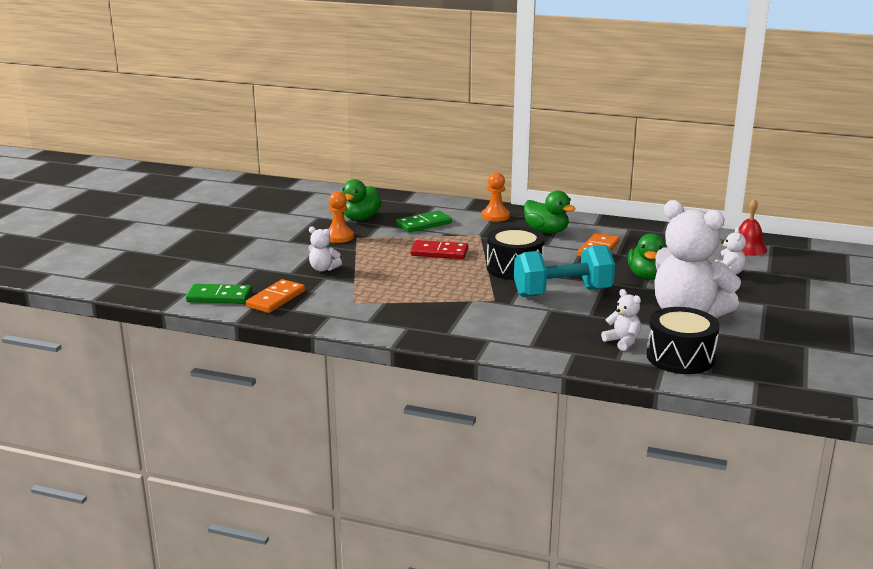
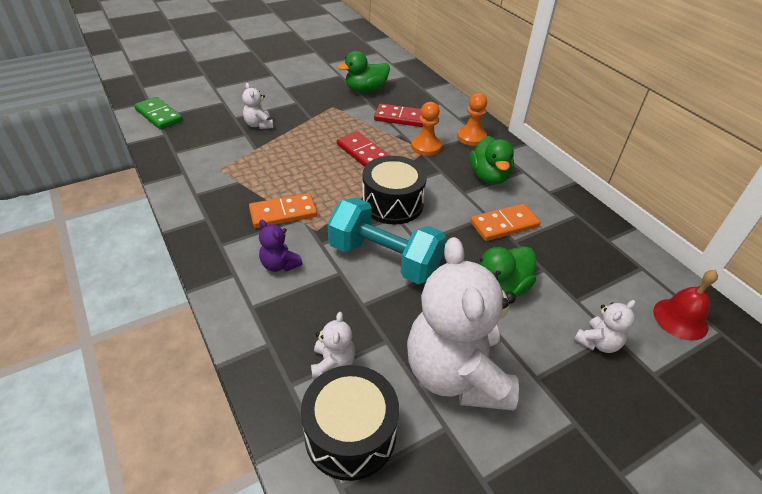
camera: 40 degrees right, 20 degrees up
orange domino [246,279,305,313] -> orange domino moved to [249,193,317,228]
orange pawn [328,191,354,243] -> orange pawn moved to [411,102,442,156]
green domino [396,210,452,233] -> red domino [374,104,423,127]
none -> purple teddy bear [259,220,303,272]

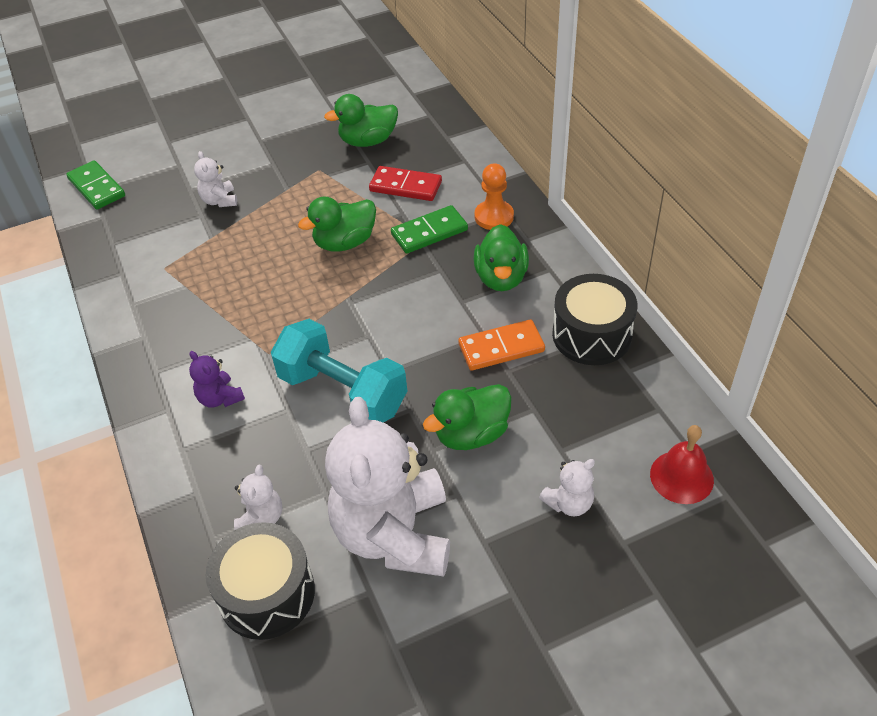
camera: 10 degrees right, 5 degrees up
orange domino [249,193,317,228] -> none
red domino [337,131,390,167] -> green duck [298,196,376,252]
black drum [362,156,427,225] -> black drum moved to [552,274,637,365]
orange pawn [411,102,442,156] -> green domino [391,205,468,254]

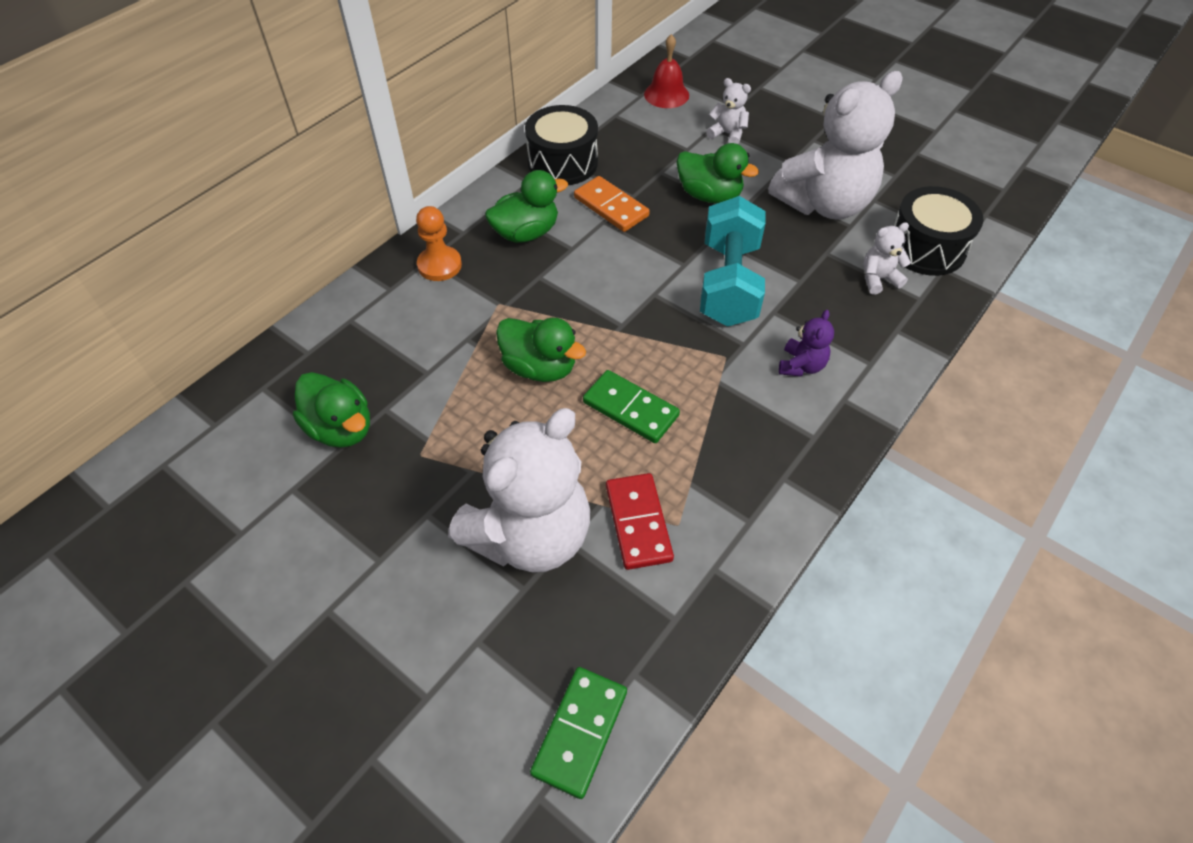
camera: 120 degrees left, 5 degrees up
white teddy bear [194,151,237,207] -> white teddy bear [448,408,590,573], size x2.38
red domino [369,166,442,201] -> red domino moved to [606,473,674,570]
green domino [391,205,468,254] -> green domino moved to [583,370,680,443]

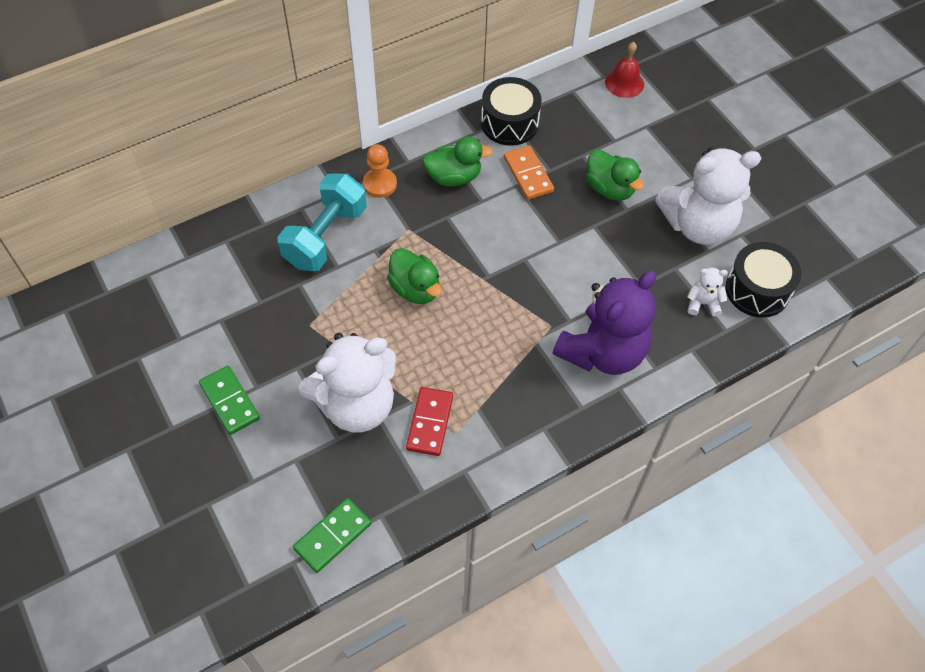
camera: 20 degrees right, 5 degrees up
green duck [293,372,370,448] -> none
green domino [583,370,680,443] -> green domino moved to [199,366,260,435]
turquoise dumbbell [700,196,766,326] -> turquoise dumbbell moved to [277,174,367,271]
white teddy bear [706,78,751,144] -> none
purple teddy bear [779,310,834,377] -> purple teddy bear [553,270,656,375], size x2.38

